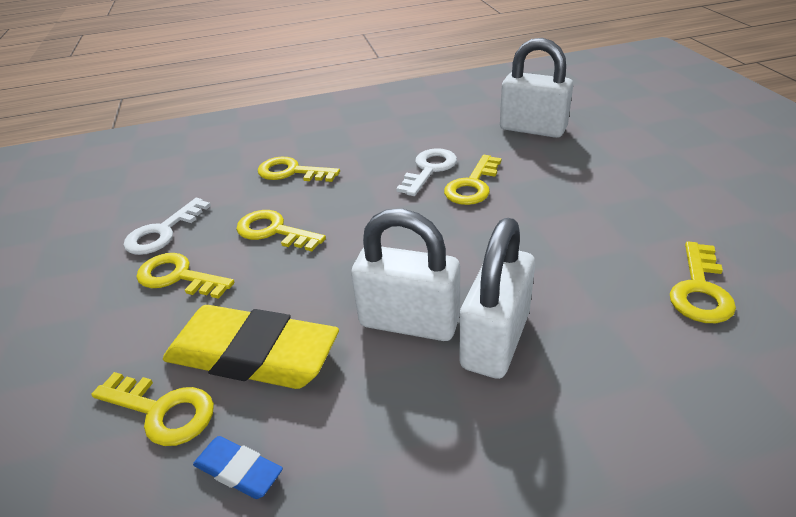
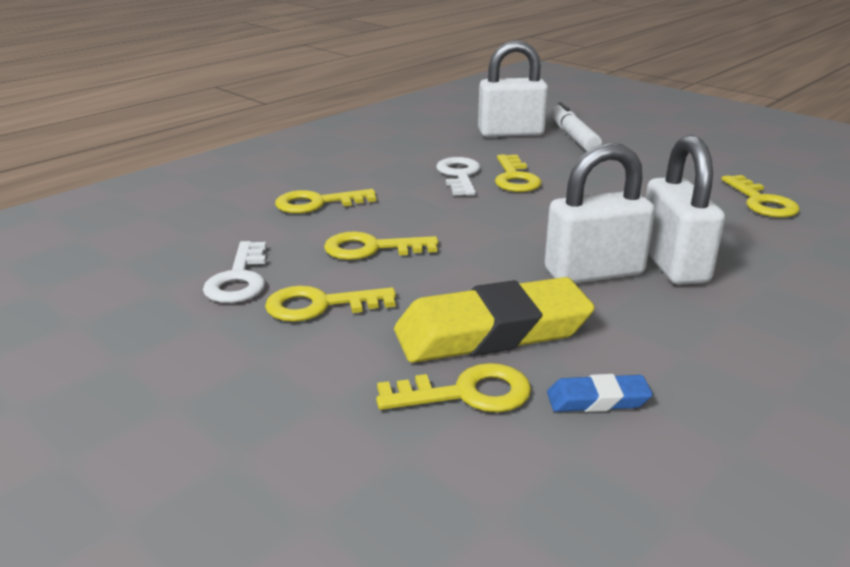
camera: 35 degrees left, 10 degrees down
none -> white marker [551,102,602,152]

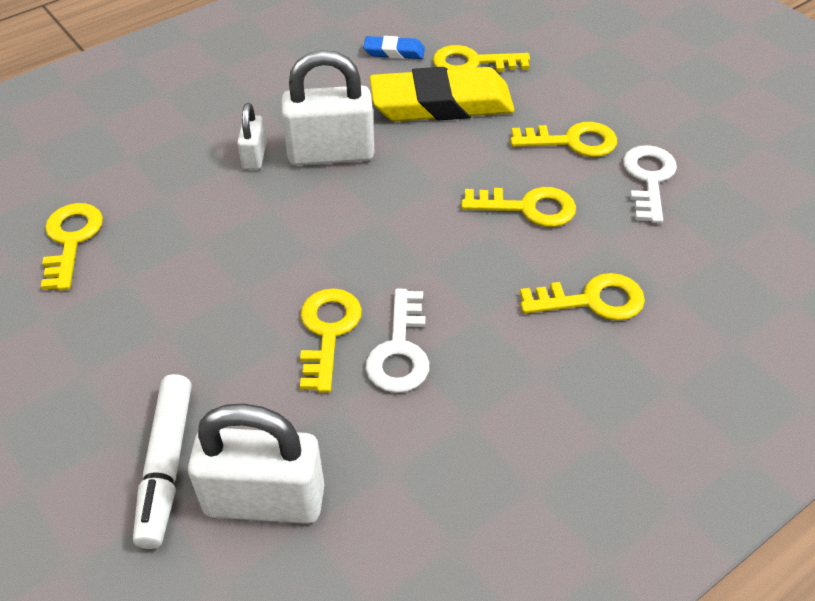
camera: 170 degrees left, 20 degrees up
white padlock [645,135,725,285] -> white padlock [237,103,267,169], size x0.51

